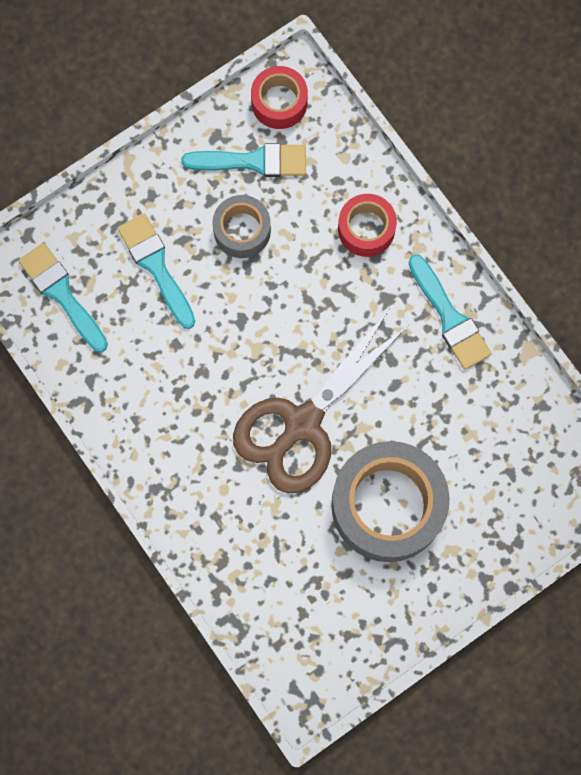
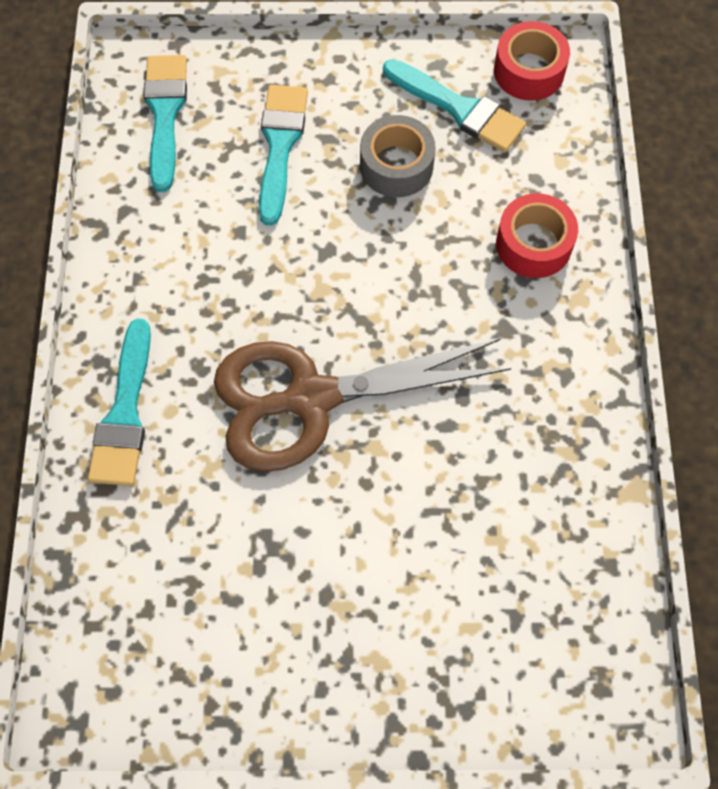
camera: 35 degrees right, 10 degrees down
grey tape [331,441,450,562] -> none
turquoise brush [408,254,492,370] -> turquoise brush moved to [88,319,151,486]

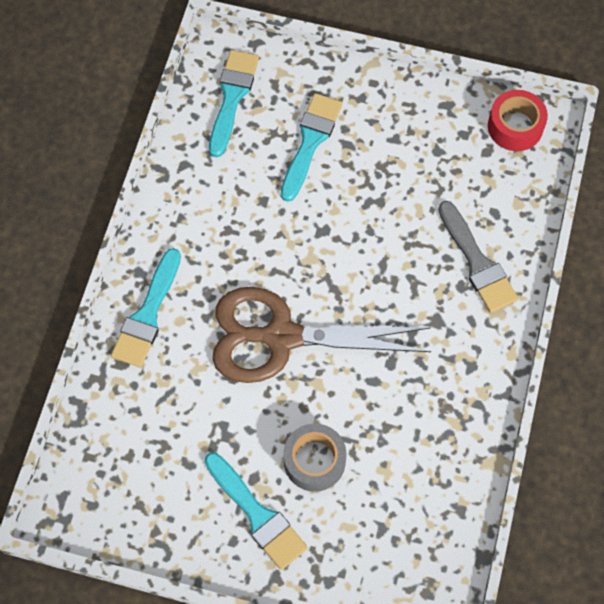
camera: 15 degrees right, 0 degrees up
grey tape [360,115,436,197] -> grey tape moved to [283,424,346,492]
turquoise brush [383,59,526,153] -> turquoise brush moved to [204,452,308,570]
red tape [496,193,578,278] -> grey brush [438,201,518,313]

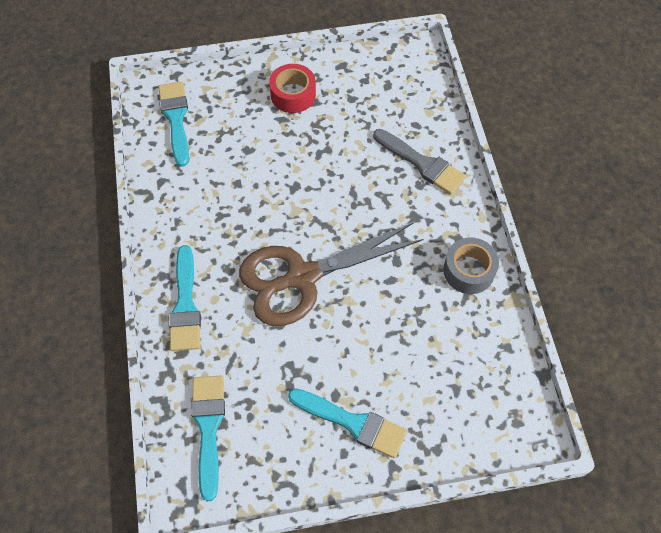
camera: 25 degrees left, 5 degrees down
turquoise brush [281,93,342,202] -> turquoise brush moved to [191,376,225,502]
grey tape [283,424,346,492] -> grey tape moved to [443,238,499,294]
red tape [488,90,548,151] -> red tape moved to [269,64,316,113]

